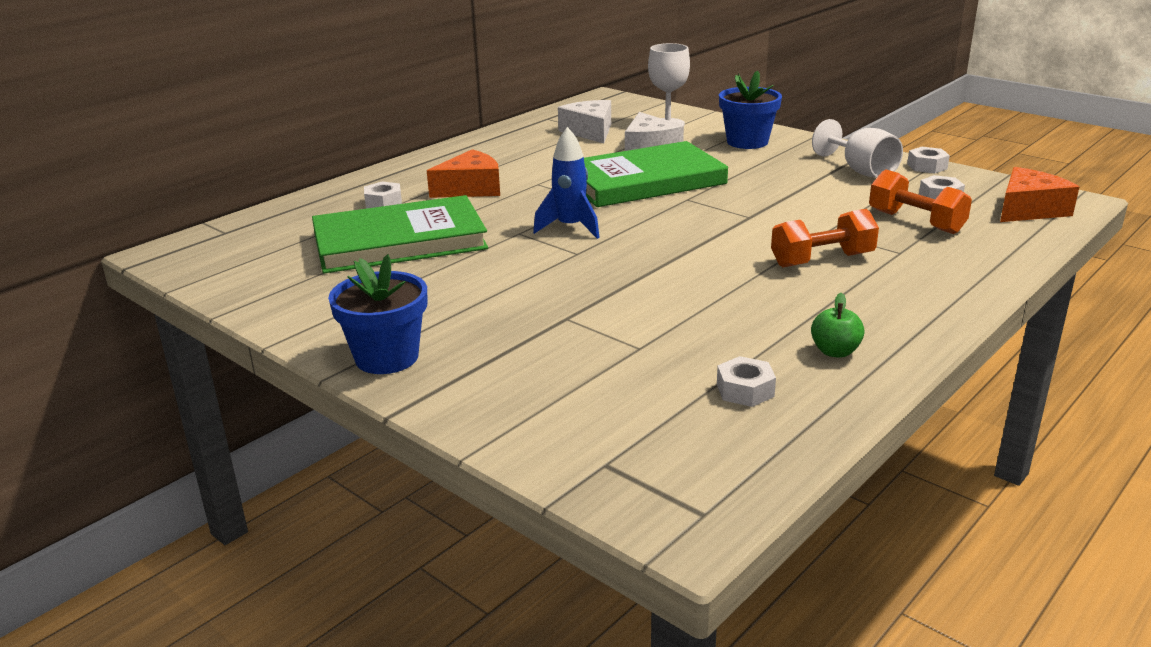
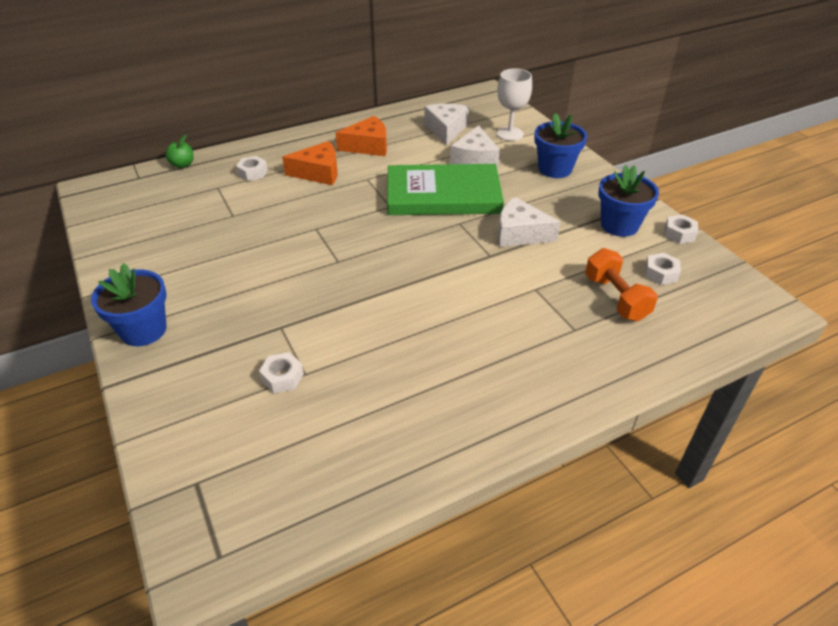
camera: 20 degrees right, 15 degrees up
green book [312,195,488,273] -> none
blue rocket [533,127,600,239] -> none
white nut [717,356,776,407] -> white nut moved to [259,352,304,393]
orange dumbbell [771,209,879,267] -> none
green apple [811,293,865,357] -> green apple moved to [165,135,194,168]
white goblet [812,119,903,178] -> blue flower pot [599,165,659,237]
orange cheese [1000,167,1079,222] -> orange cheese moved to [335,116,387,156]
none -> white cheese [498,197,561,247]

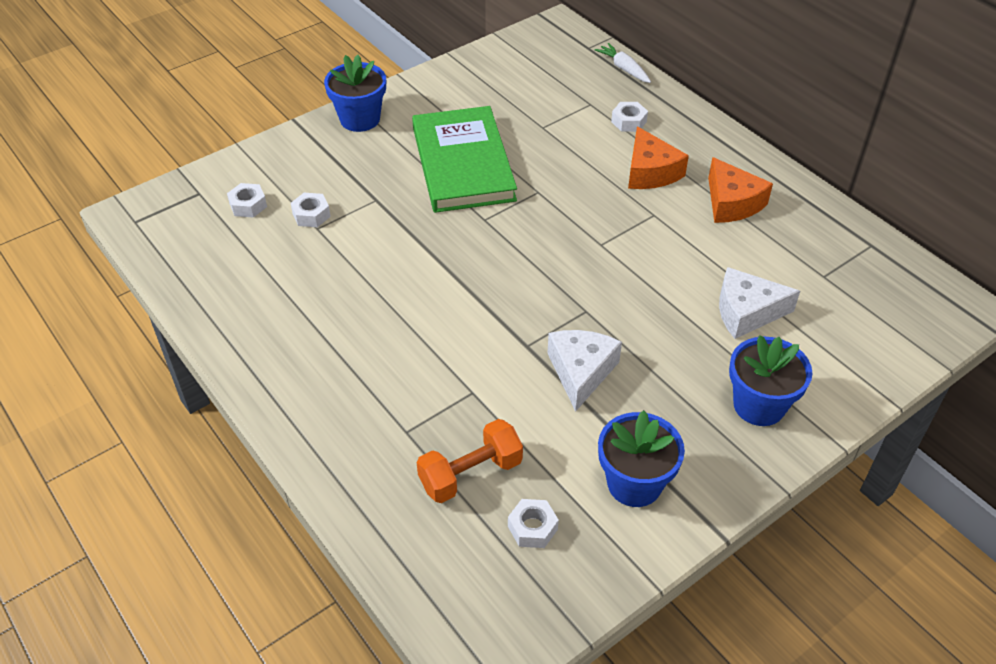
camera: 80 degrees right, 5 degrees up
green apple [165,135,194,168] -> white carrot [594,43,651,83]
green book [387,164,504,215] -> green book moved to [412,106,517,213]
white cheese [424,104,469,145] -> none
white goblet [497,68,532,141] -> none
white nut [664,215,698,244] -> white nut moved to [227,183,267,218]

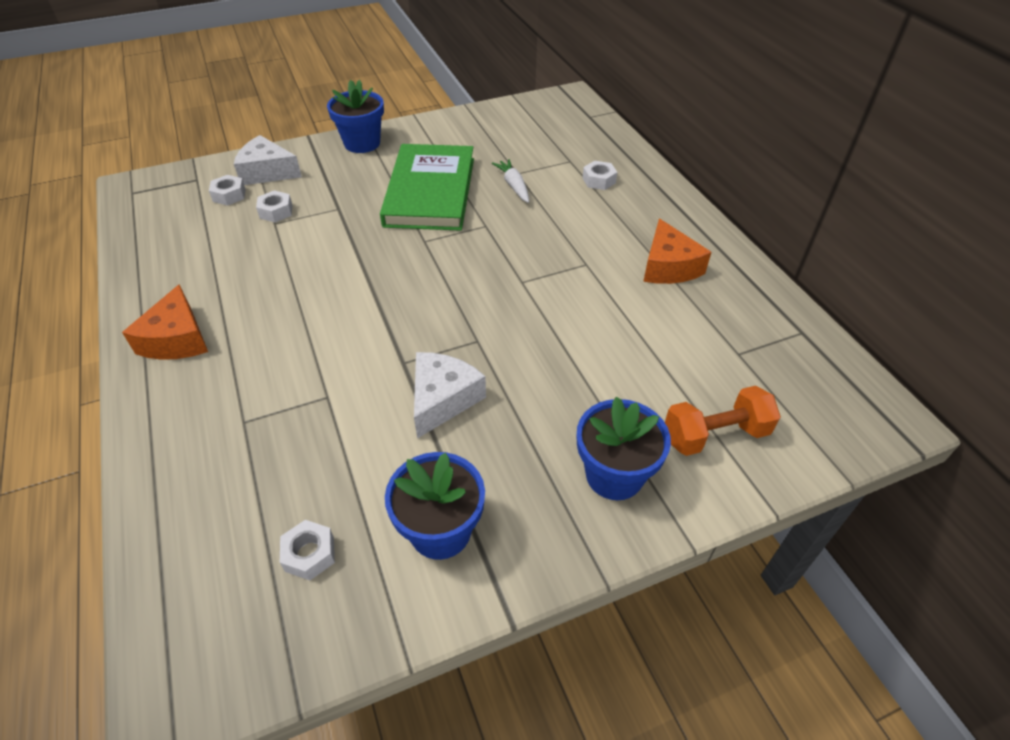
camera: 15 degrees right, 0 degrees up
orange dumbbell [417,419,523,503] -> orange dumbbell moved to [665,386,781,456]
white carrot [594,43,651,83] -> white carrot moved to [492,159,529,203]
orange cheese [628,126,689,189] -> orange cheese moved to [122,284,208,360]
white cheese [719,267,800,339] -> white cheese moved to [234,135,302,185]

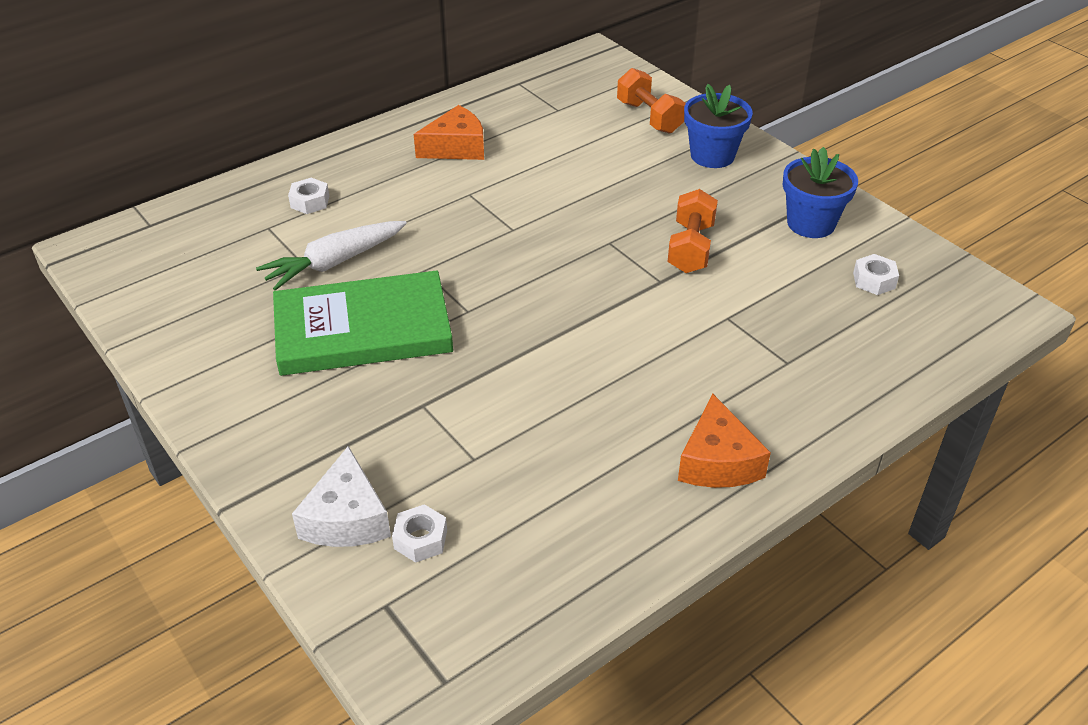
camera: 105 degrees left, 5 degrees down
orange cheese [122,284,208,360] -> orange cheese turned 105 degrees clockwise [678,394,771,488]
white nut [256,190,293,222] -> none
blue flower pot [327,80,384,153] -> none
white cheese [414,352,486,439] -> orange dumbbell [667,189,718,273]
white carrot [492,159,529,203] -> white carrot [256,221,407,291], size x1.59

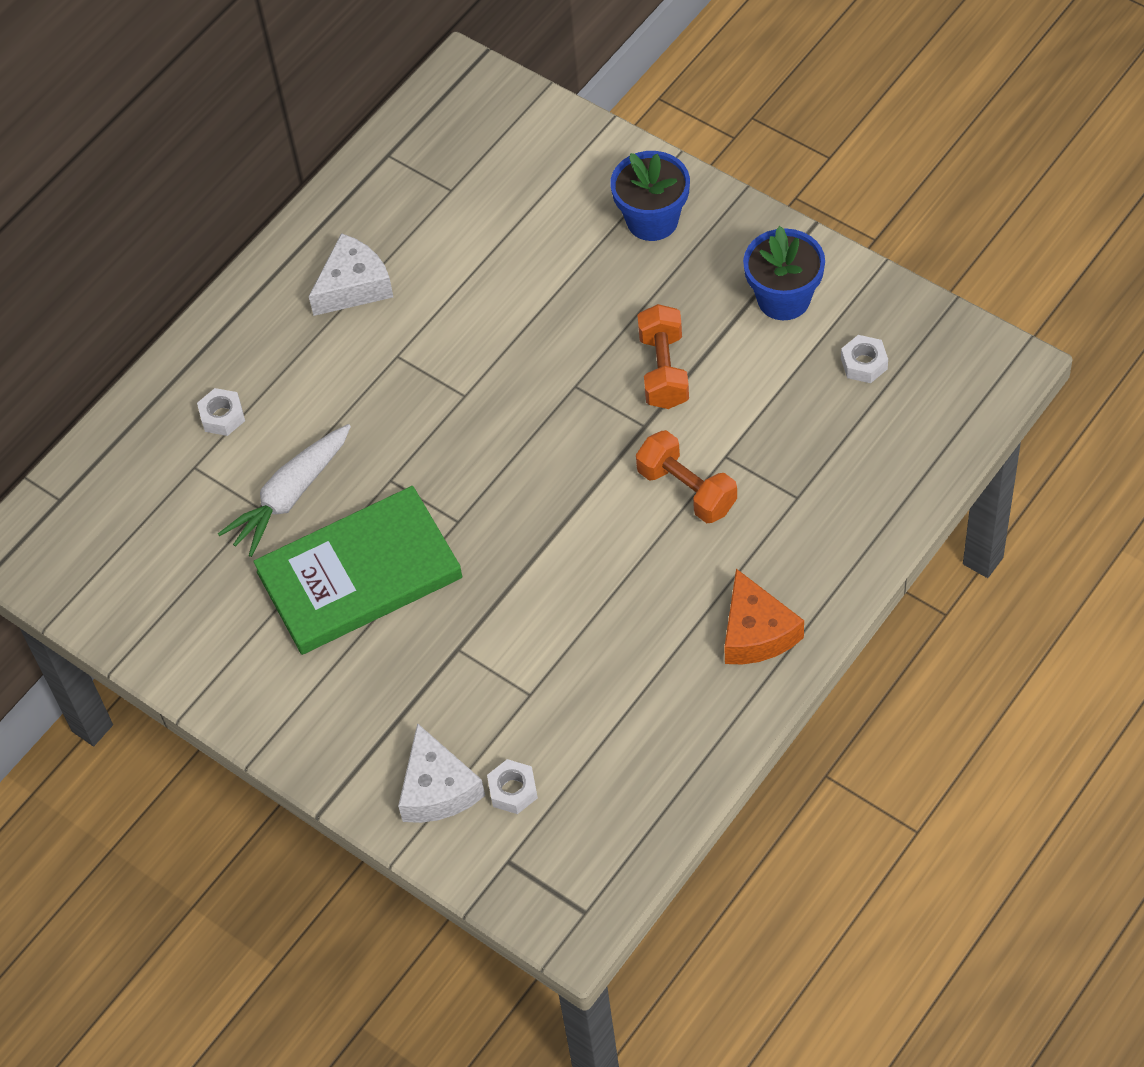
camera: 10 degrees left, 15 degrees up
orange cheese [414,105,484,160] -> white cheese [309,233,393,316]
orange dumbbell [617,68,686,134] -> orange dumbbell moved to [636,430,737,523]

